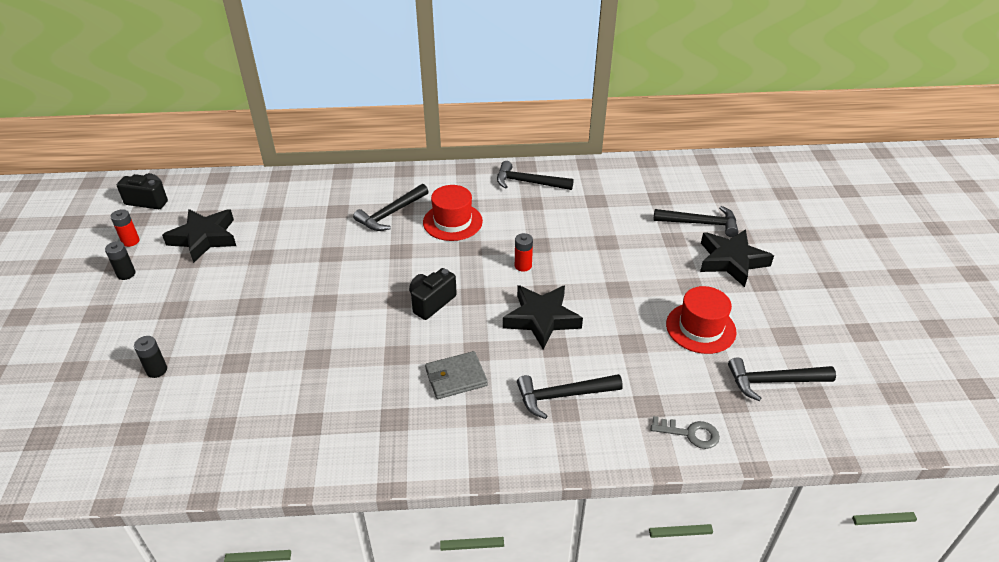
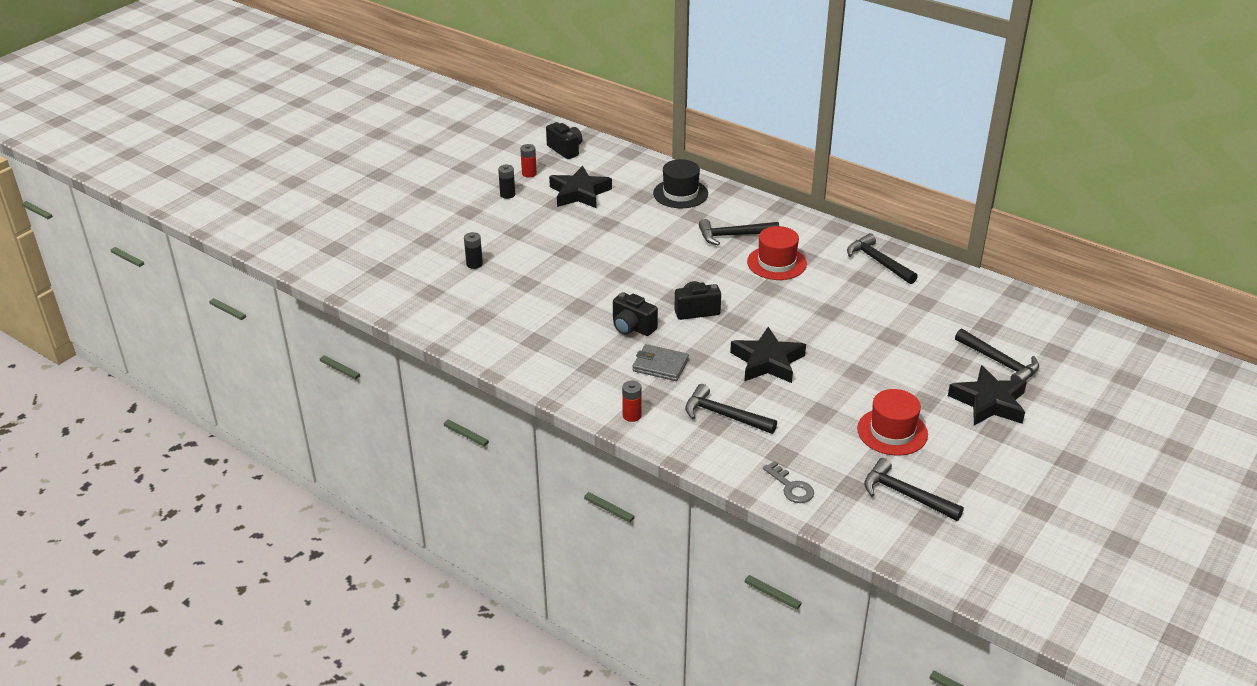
camera: 40 degrees right, 5 degrees down
red battery [515,233,533,271] -> red battery moved to [622,381,642,422]
none -> black camera [613,292,658,336]
none -> black hat [653,159,708,208]

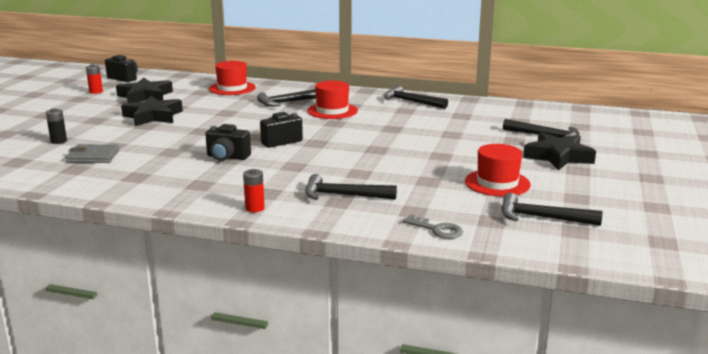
camera: 20 degrees left, 15 degrees down
black battery [498,165,515,199] -> none
grey wallet [632,344,689,381] -> grey wallet moved to [66,144,120,163]
black hat [653,159,708,208] -> red hat [209,61,256,95]
black star [730,327,806,383] -> black star moved to [121,96,183,126]

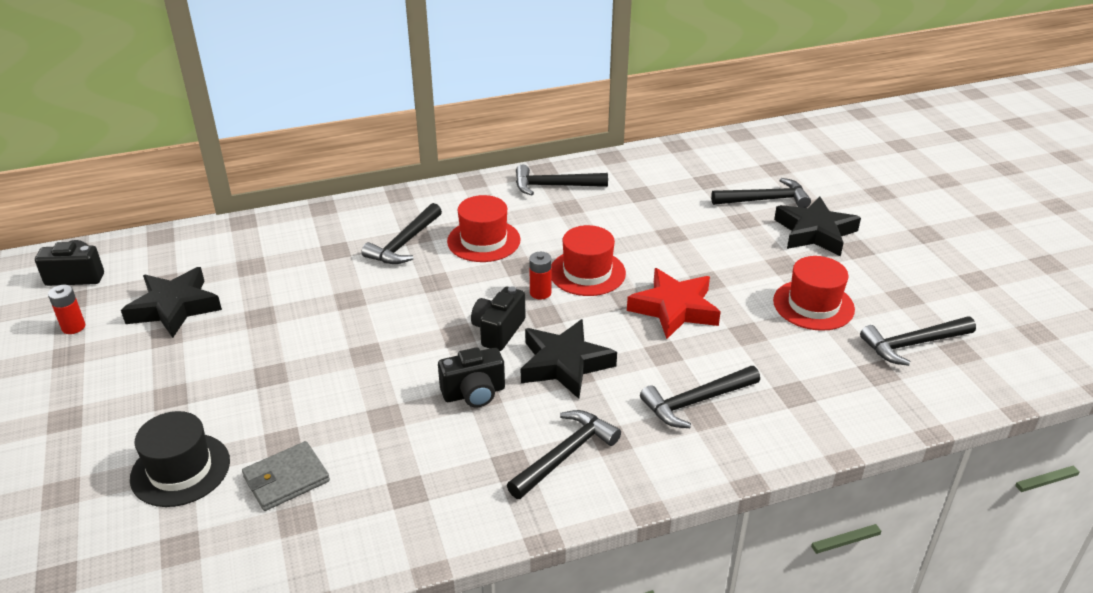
camera: 35 degrees left, 15 degrees up
black battery [46,108,67,144] -> black hat [130,411,230,507]
black star [121,96,183,126] -> black star moved to [521,319,617,399]
red hat [209,61,256,95] -> red hat moved to [551,225,626,296]
red battery [243,169,265,213] -> red battery moved to [529,252,552,300]
grey key [402,214,463,239] -> none
none -> black hammer [507,410,621,499]
none -> red star [627,268,721,339]

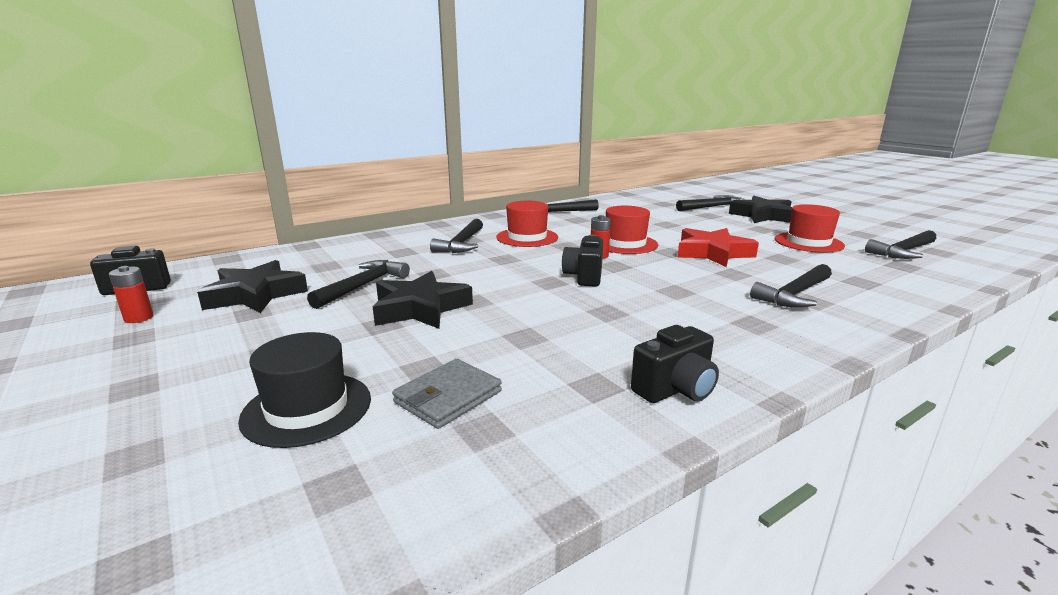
camera: 15 degrees left, 15 degrees down
black camera [438,347,505,407] -> black camera moved to [631,325,719,403]
black hammer [507,410,621,499] -> black hammer moved to [307,260,410,309]
black star [521,319,617,399] -> black star moved to [373,271,473,329]

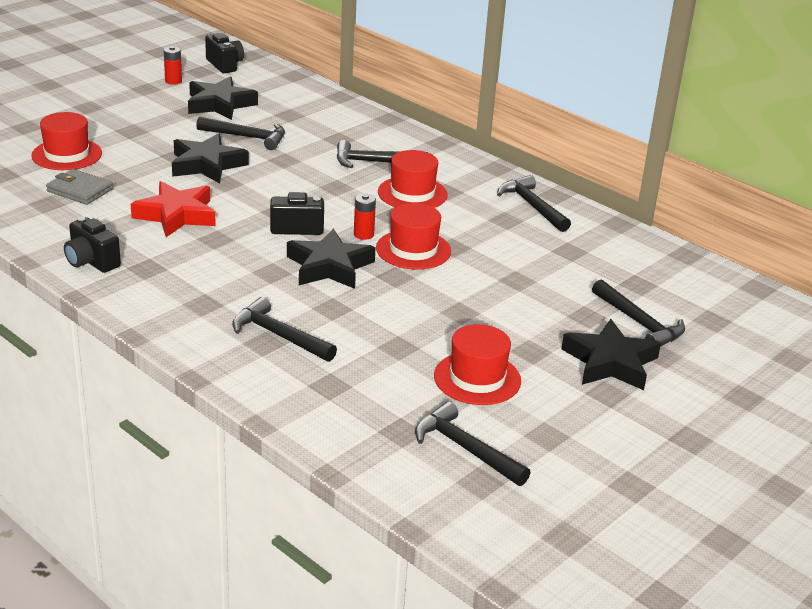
camera: 75 degrees right, 10 degrees up
black hat [238,332,371,448] -> red hat [31,112,102,170]
red star [678,228,759,267] -> red star moved to [131,181,216,237]
none -> black star [287,229,376,289]

